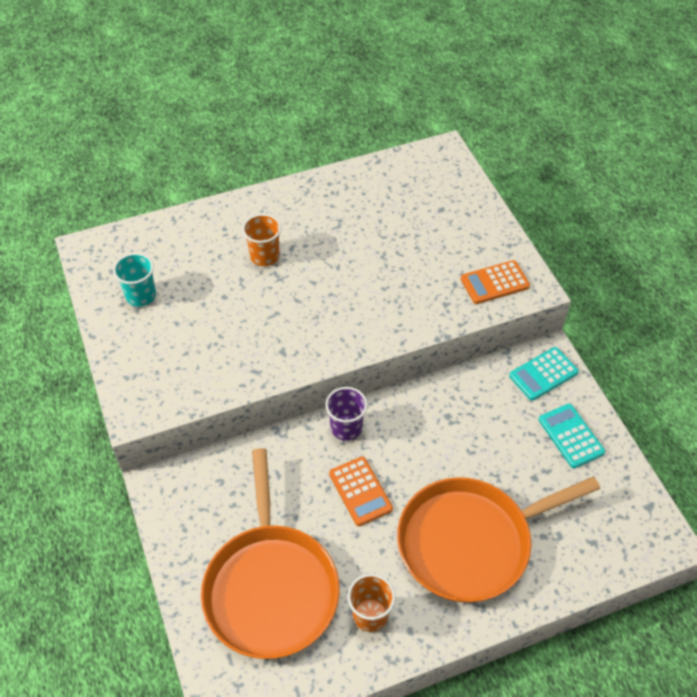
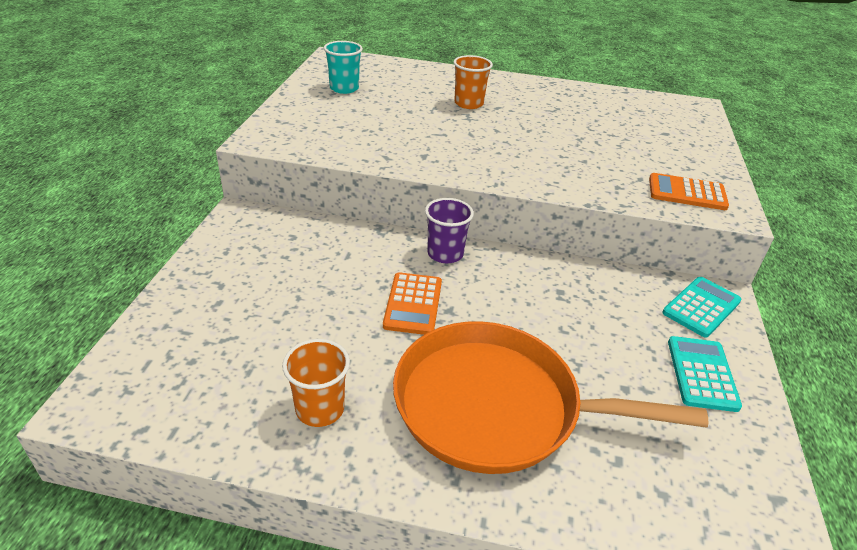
camera: 30 degrees right, 15 degrees down
orange pan [201,448,340,659] -> none
turquoise calculator [509,347,579,401] -> turquoise calculator turned 135 degrees clockwise [663,277,742,338]

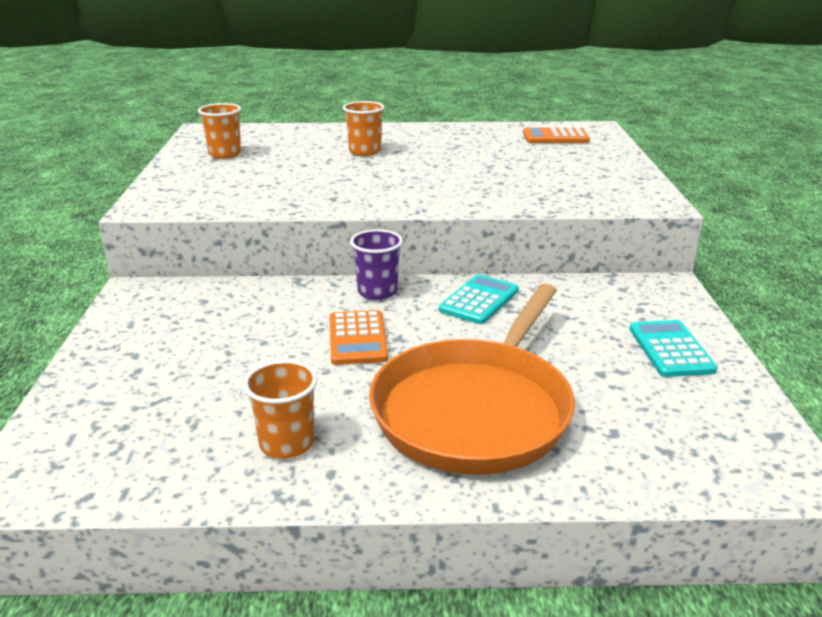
camera: 10 degrees left, 10 degrees down
turquoise cup [324,41,363,94] -> orange cup [198,103,241,159]
orange pan [393,321,708,474] -> orange pan turned 60 degrees counterclockwise [369,284,575,475]
orange calculator [649,173,729,210] -> orange calculator moved to [523,127,590,143]
turquoise calculator [663,277,742,338] -> turquoise calculator moved to [439,274,519,324]

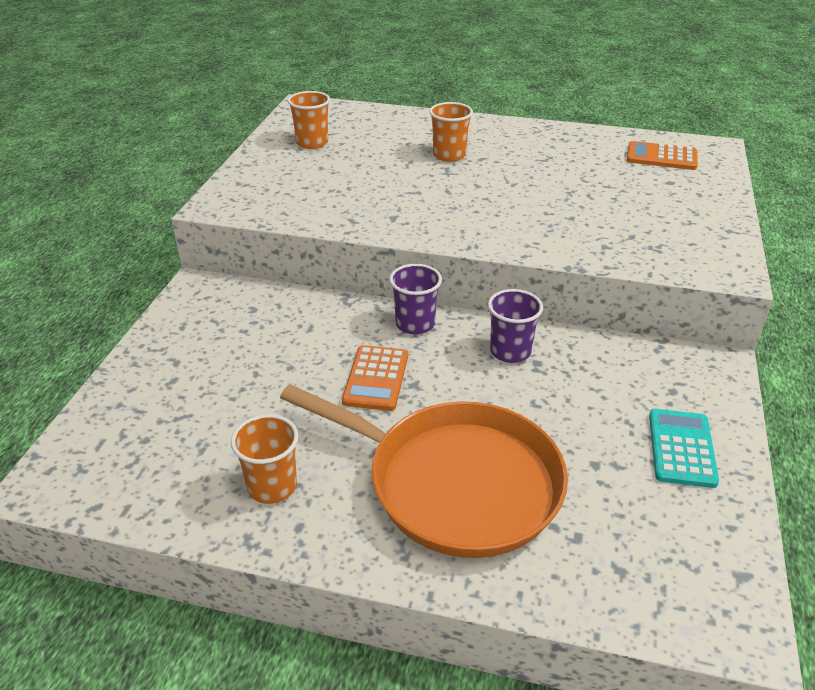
camera: 15 degrees right, 10 degrees up
orange pan [369,284,575,475] -> orange pan turned 105 degrees counterclockwise [280,384,568,558]
turquoise calculator [439,274,519,324] -> purple cup [488,289,543,363]

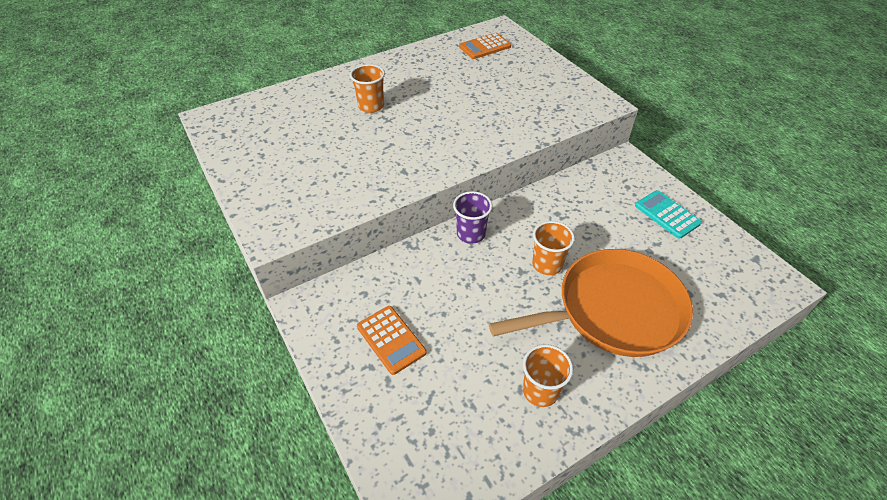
camera: 45 degrees left, 10 degrees up
orange cup [288,91,330,149] -> orange cup moved to [532,221,575,275]
orange calculator [342,345,408,411] -> orange calculator moved to [357,306,427,375]
purple cup [488,289,543,363] -> none

